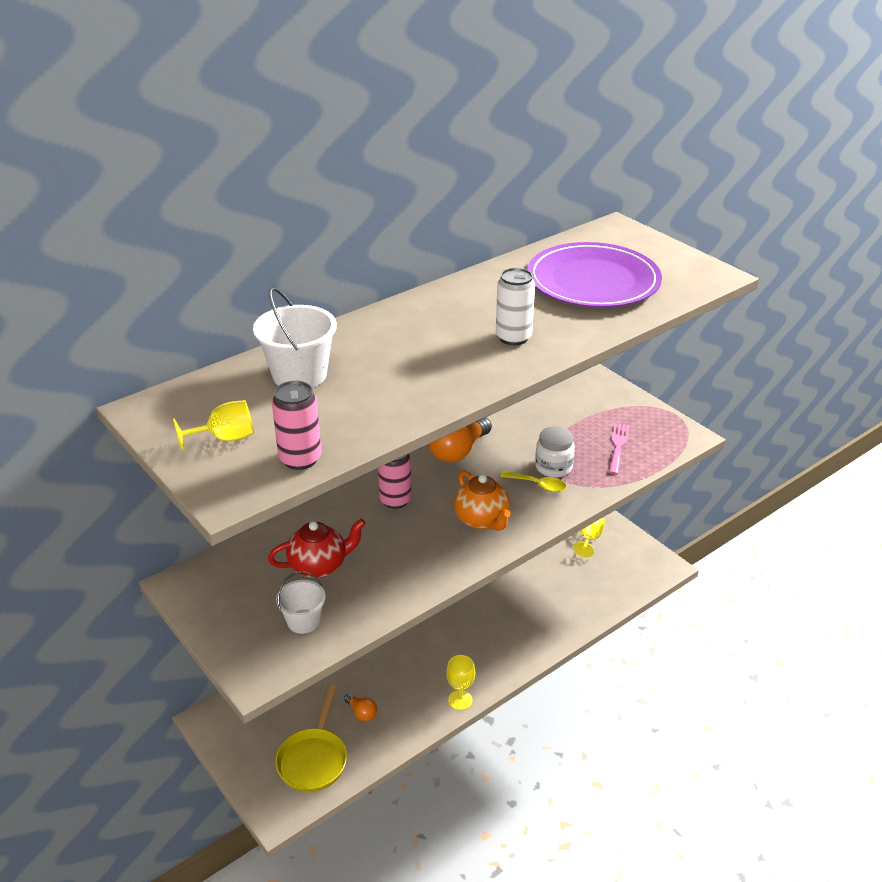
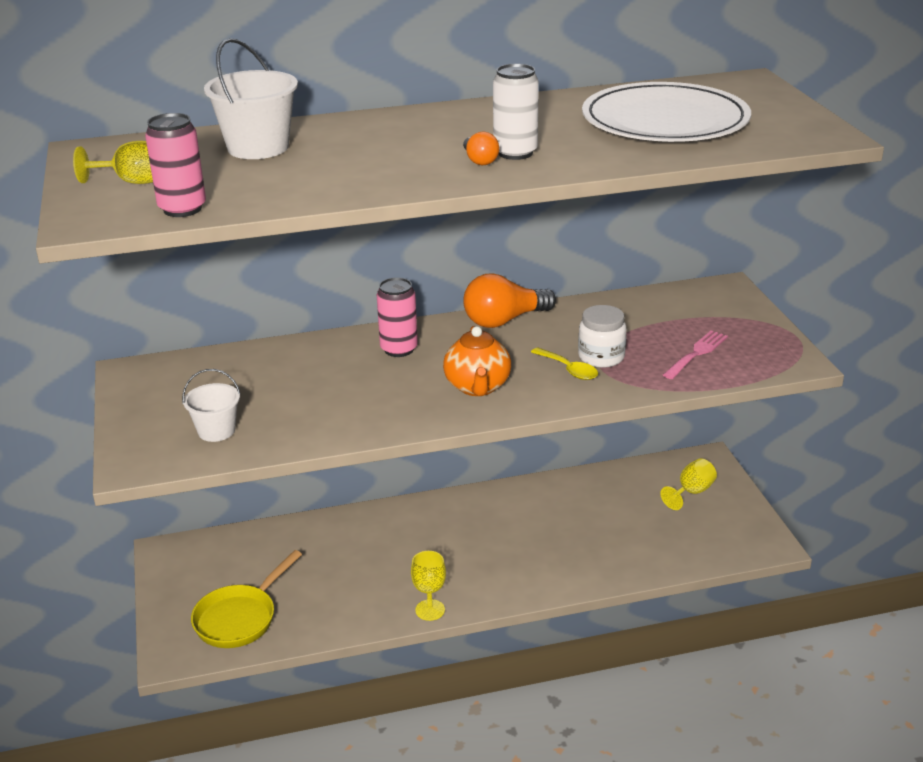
camera: 25 degrees right, 5 degrees down
red teapot [268,519,366,578] -> none
orange light bulb [344,693,377,722] -> orange light bulb moved to [463,132,499,165]
purple plate [527,242,662,308] -> white plate [582,82,751,142]

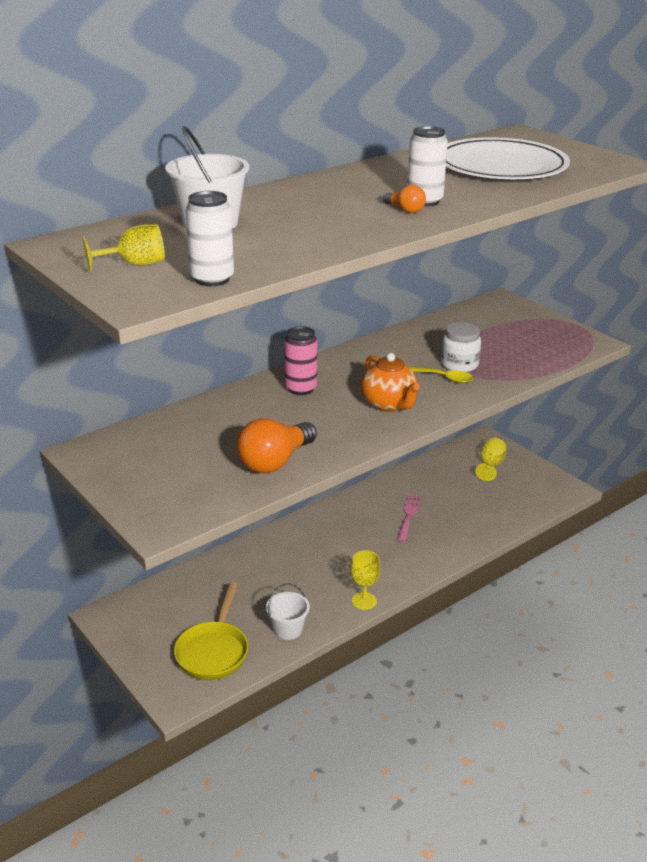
camera: 25 degrees left, 0 degrees up
pink can [145,113,206,217] -> white can [185,191,234,286]
white bucket [182,369,241,442] -> white bucket moved to [266,583,310,640]
orange light bulb [463,273,556,328] -> orange light bulb moved to [236,418,317,473]
pink fork [663,330,728,379] -> pink fork moved to [397,494,422,541]

